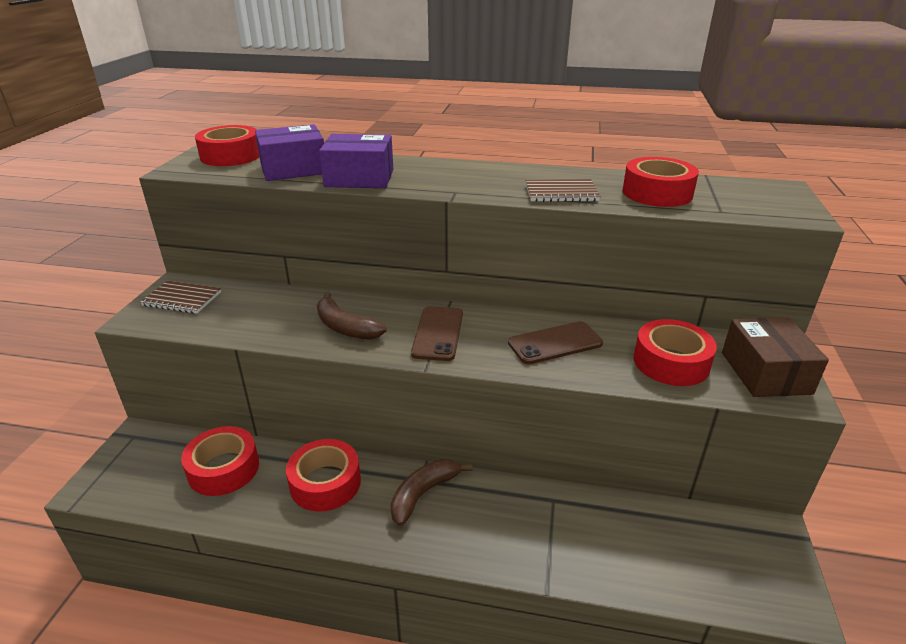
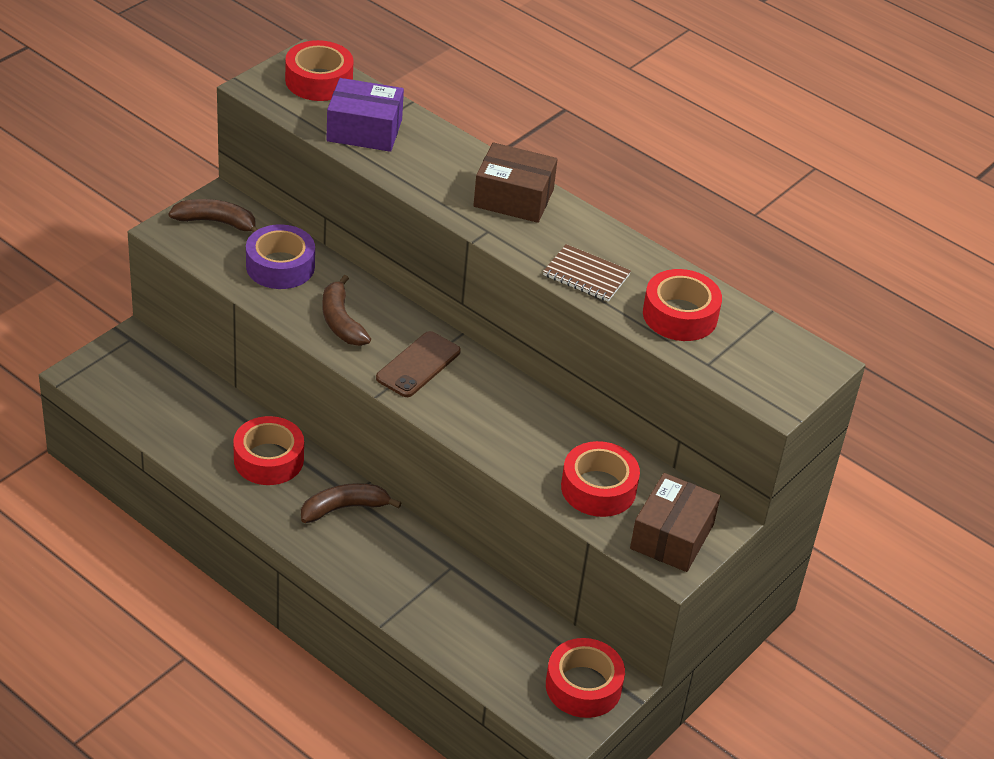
camera: 25 degrees right, 10 degrees up
brown notebook [140,281,221,314] -> brown banana [169,199,258,232]
red tape [181,426,259,496] -> red tape moved to [546,638,625,718]
purple box [319,134,393,188] -> none
brown phone [508,321,603,364] -> none
none -> purple tape [246,224,315,289]
none -> brown box [473,142,558,223]

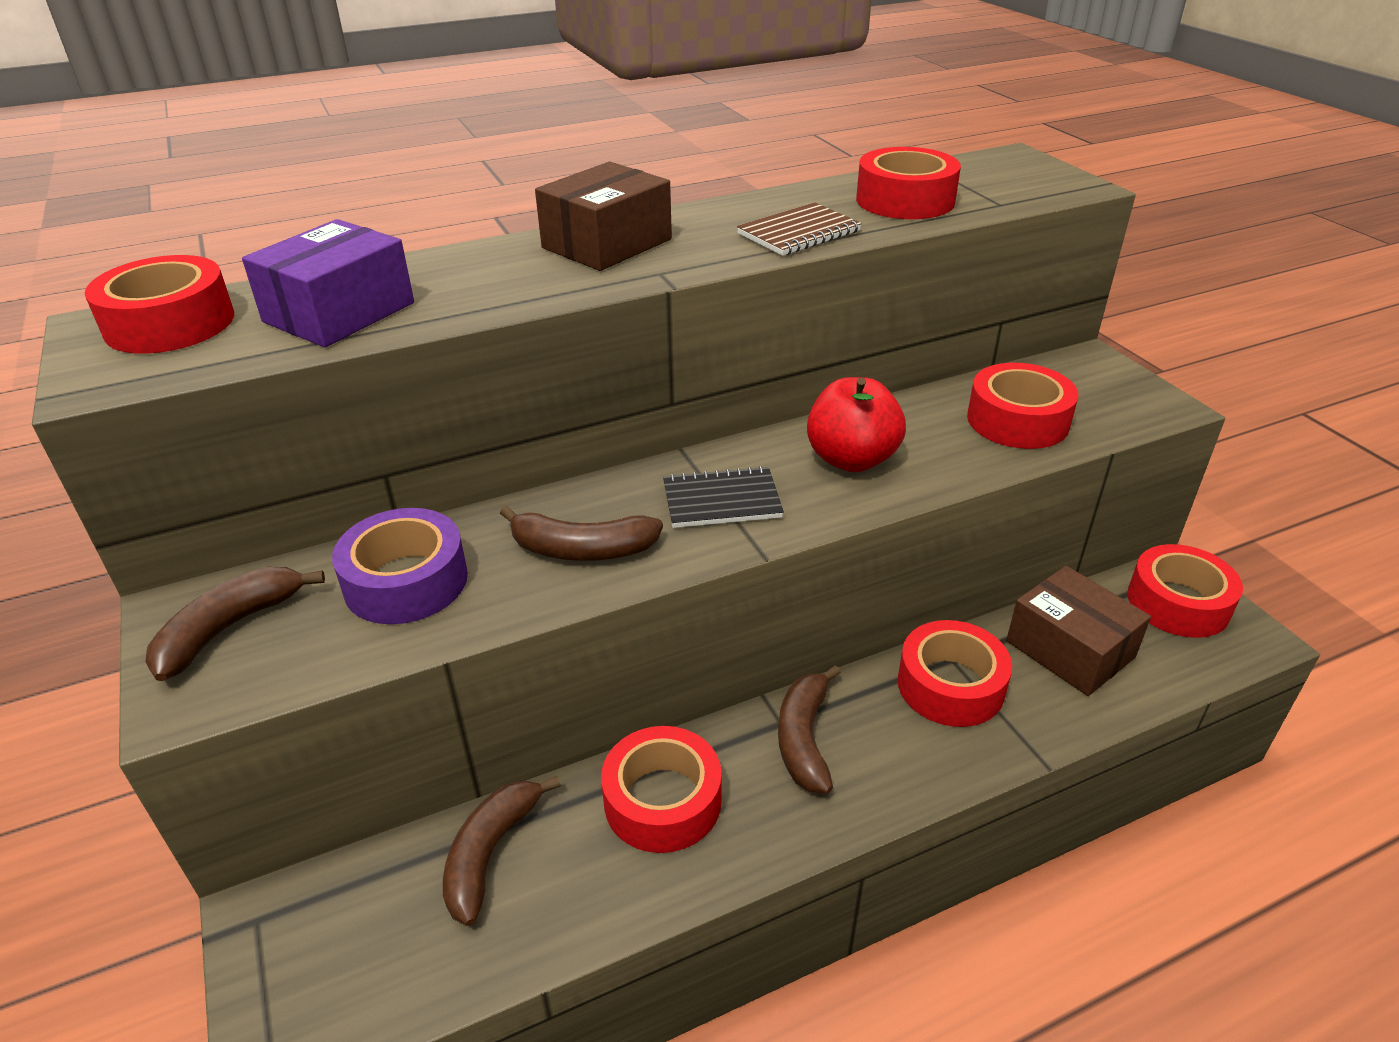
camera: 60 degrees left, 5 degrees down
brown phone [376,331,461,397] -> black notebook [663,466,784,528]
brown box [630,473,720,572] -> brown box moved to [1006,566,1151,696]
none -> brown banana [443,776,561,926]
none -> red apple [807,377,906,472]
none -> red tape [898,620,1012,727]

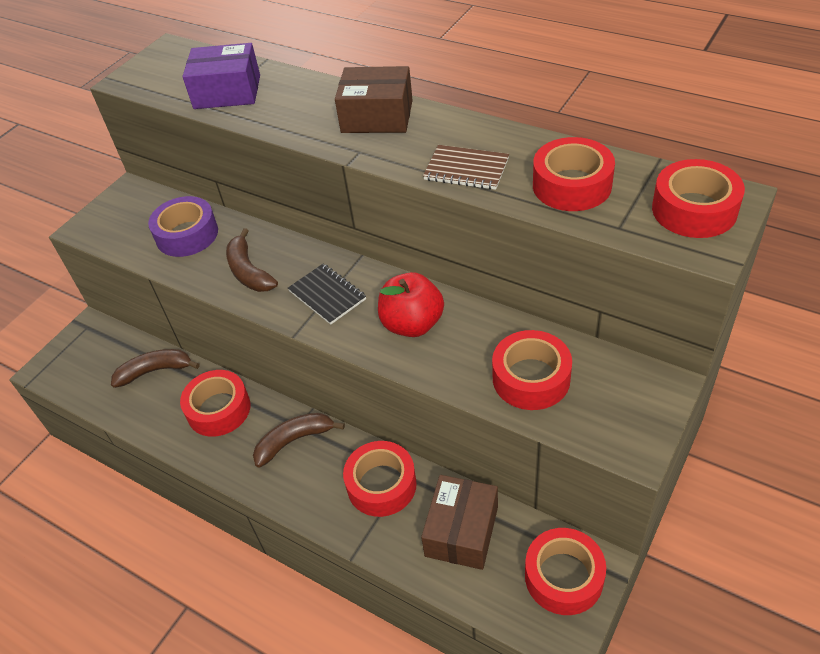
camera: 60 degrees right, 10 degrees up
red tape [85,255,234,354] -> red tape moved to [652,159,745,238]
brown banana [145,567,325,681] -> none

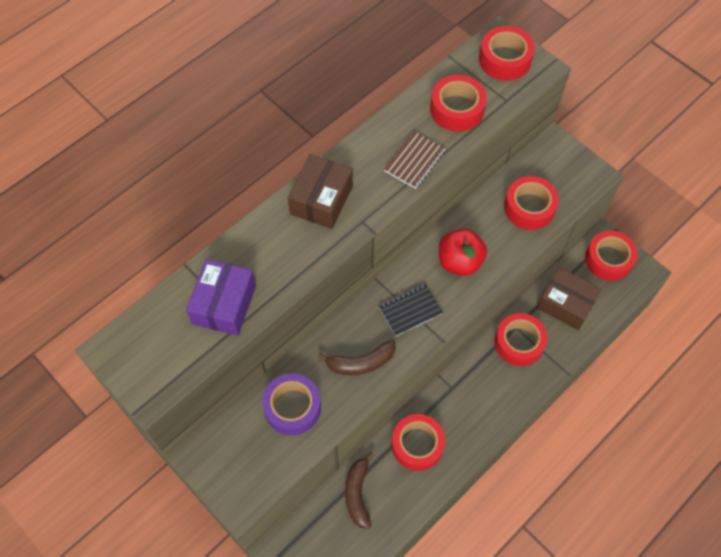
camera: 80 degrees left, 15 degrees up
brown banana [253,413,345,467] -> none

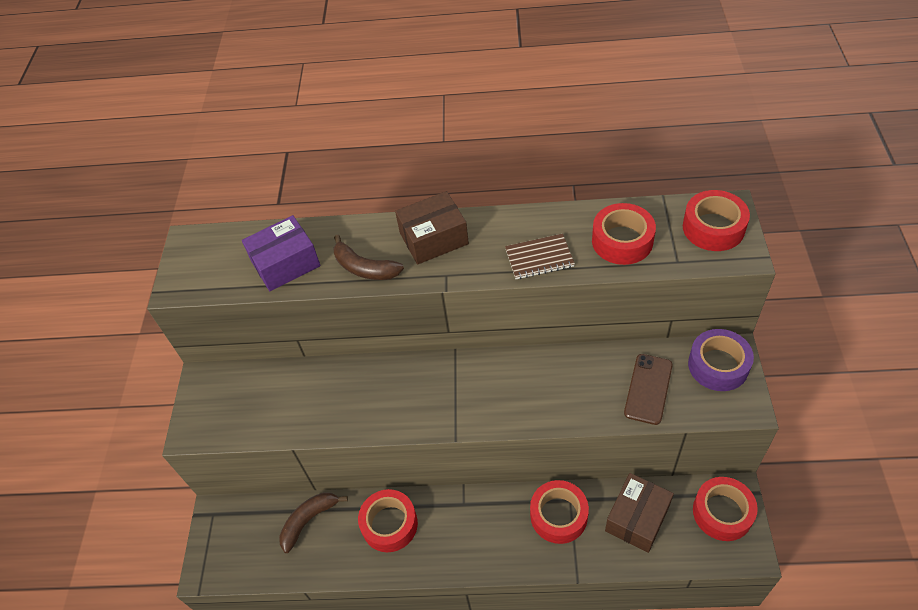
camera: 50 degrees right, 10 degrees down
purple tape [262,373,321,435] -> purple tape moved to [688,329,754,391]
brown banana [317,339,396,375] -> brown banana moved to [333,235,404,280]
black notebook [378,284,443,336] -> none
red apple [439,229,487,276] -> none
red tape [504,176,559,230] -> brown phone [624,354,673,425]
brown box [537,267,602,330] -> brown box turned 45 degrees clockwise [605,473,674,553]

